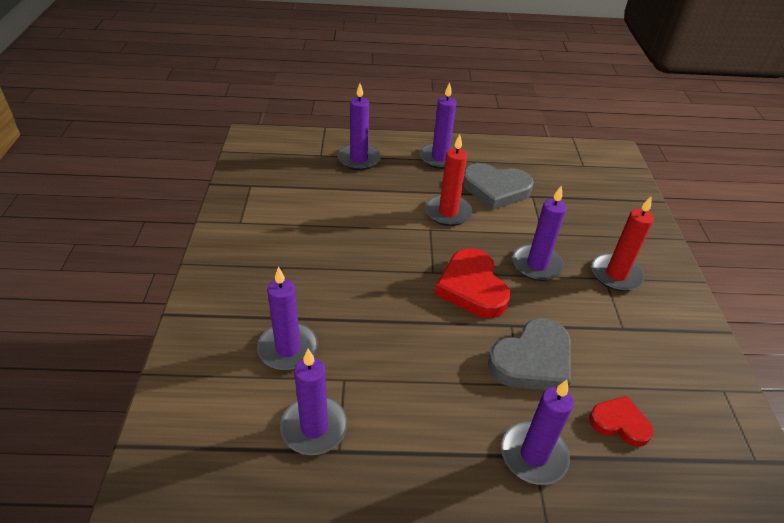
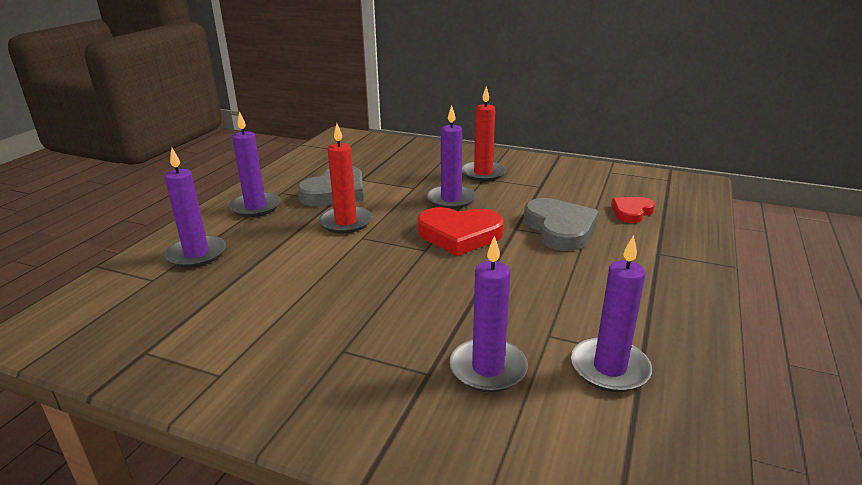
camera: 65 degrees left, 15 degrees down
purple candle [501,380,574,485] -> none

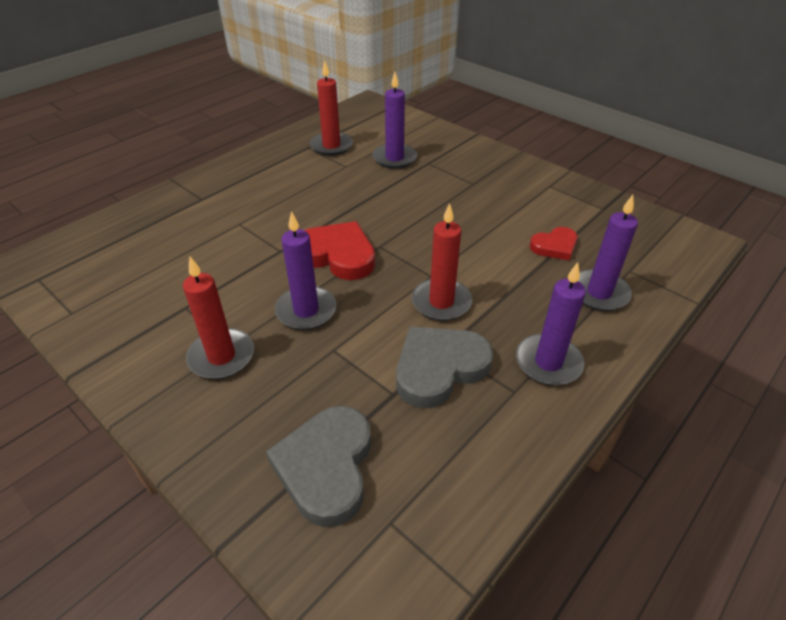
camera: 160 degrees left, 15 degrees up
grey heart [524,198,599,251] -> grey heart moved to [266,406,371,527]
purple candle [571,235,652,392] -> red candle [309,61,353,156]
red heart [611,197,655,223] -> red heart moved to [530,227,578,261]

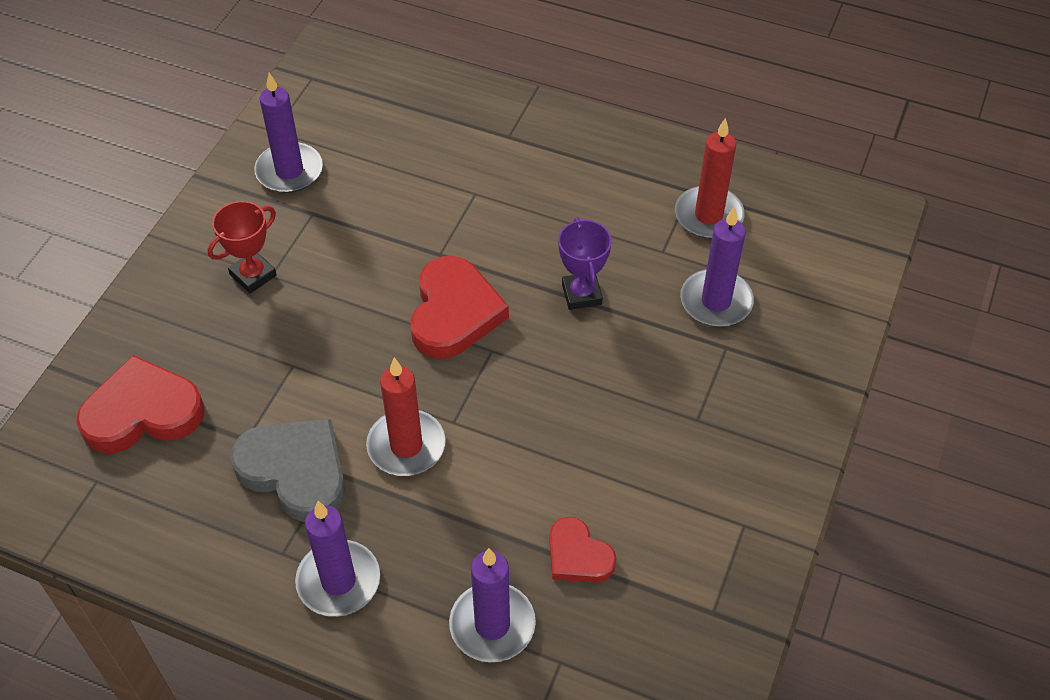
camera: 70 degrees right, 10 degrees up
red candle [183,257,254,379] -> red trophy [208,201,277,293]
grey heart [266,406,371,527] -> red heart [76,355,205,453]
purple candle [274,211,337,330] -> purple candle moved to [254,73,323,193]
none -> purple trophy [558,217,612,310]

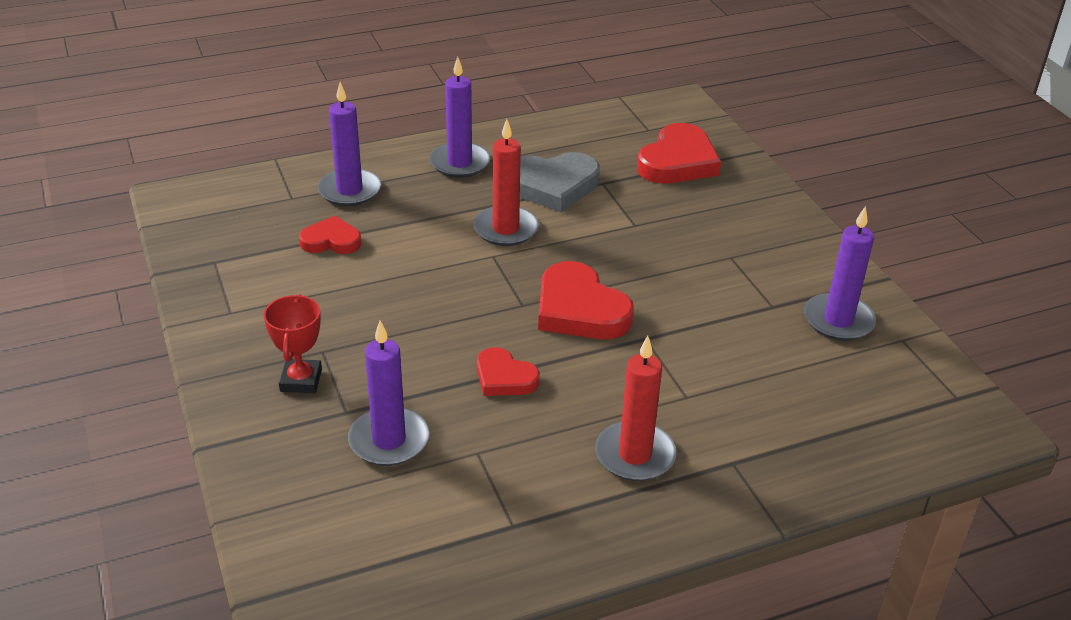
camera: 135 degrees right, 15 degrees down
red trophy [208,201,277,293] -> red trophy moved to [263,294,322,393]
purple trophy [558,217,612,310] -> red heart [477,347,540,396]
red candle [675,118,745,239] -> red candle moved to [595,336,677,481]

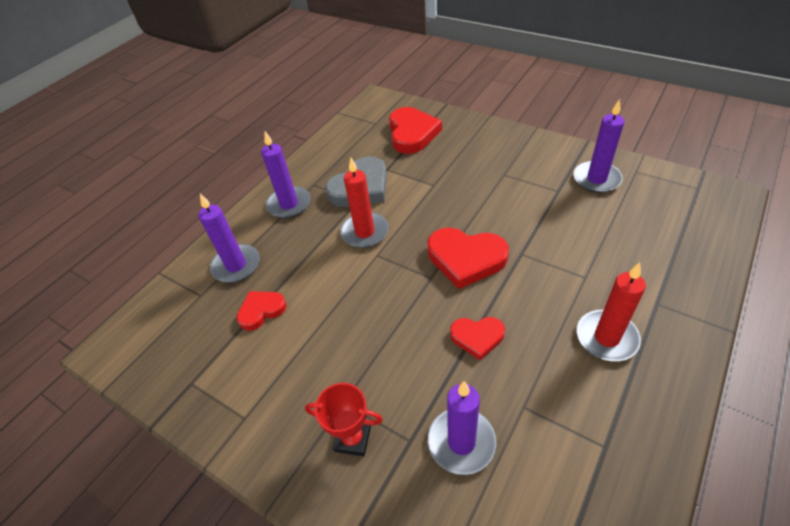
camera: 30 degrees left, 10 degrees up
red trophy [263,294,322,393] -> red trophy turned 45 degrees counterclockwise [305,383,383,456]

